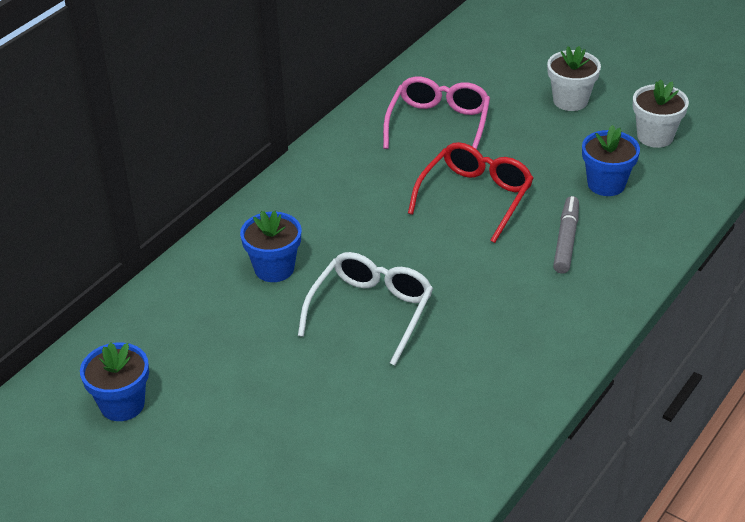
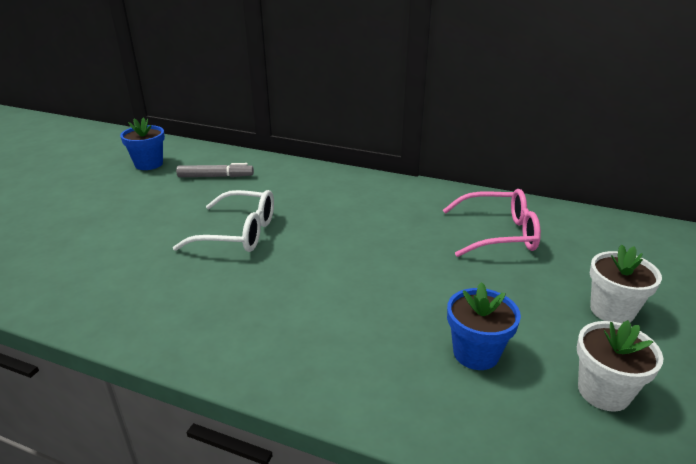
camera: 75 degrees right, 10 degrees down
blue flower pot [240,211,301,282] -> none
red glasses [408,142,533,243] -> none
grey marker [553,196,579,274] -> grey marker moved to [176,163,254,177]

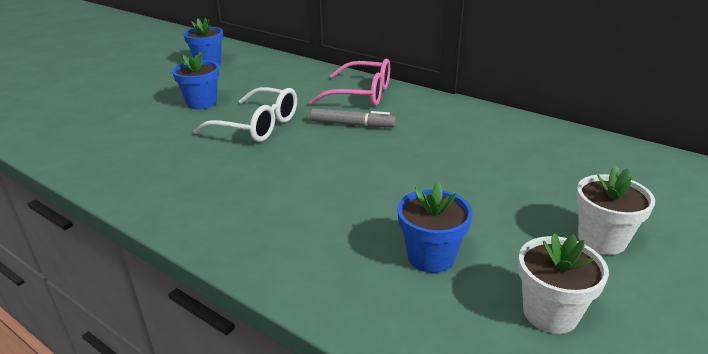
camera: 15 degrees right, 0 degrees up
grey marker [176,163,254,177] -> grey marker moved to [310,108,396,127]
pink glasses [443,189,541,257] -> pink glasses moved to [309,58,390,106]
none -> blue flower pot [172,52,220,110]

